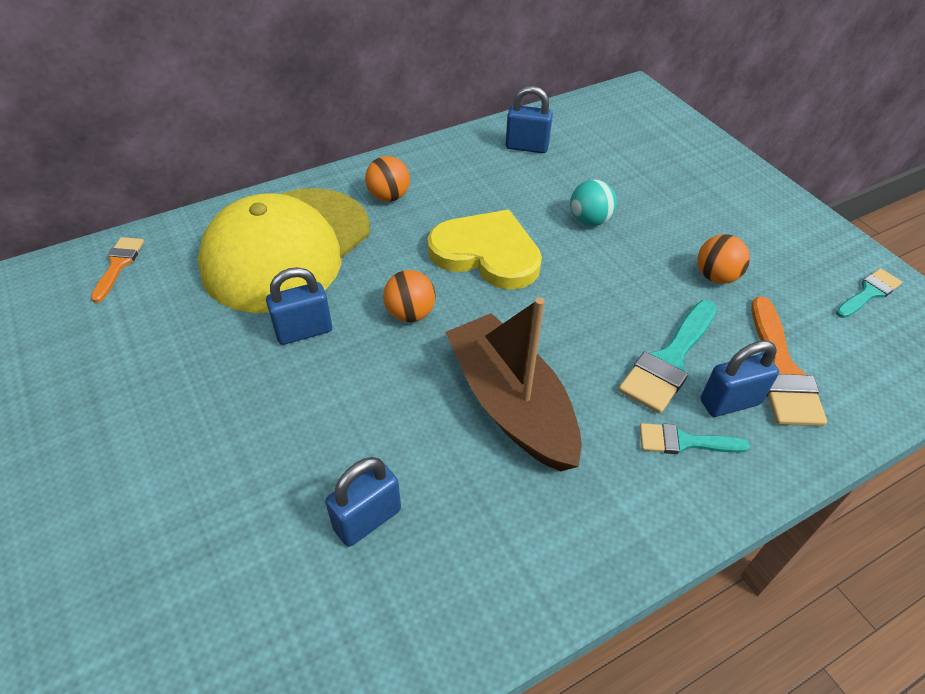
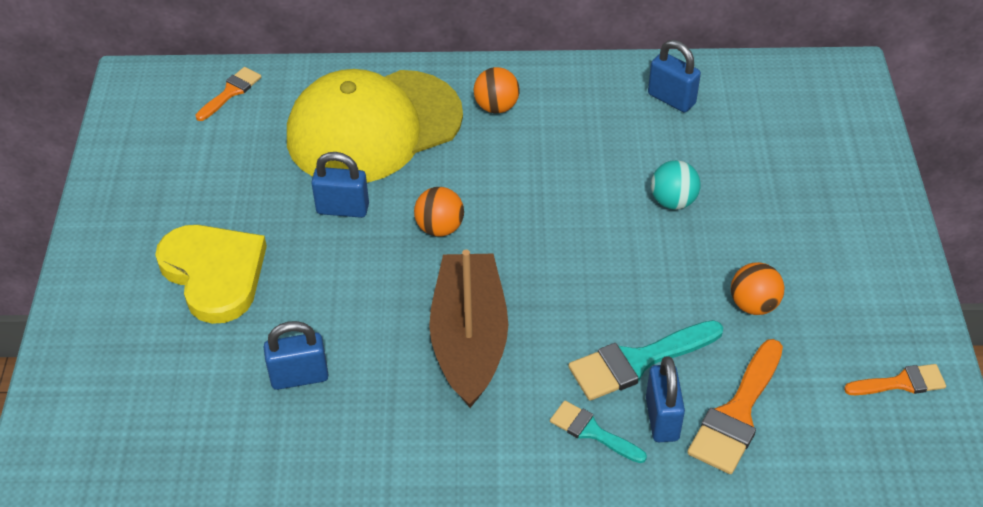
camera: 30 degrees right, 0 degrees up
yellow heart [428,210,542,290] -> yellow heart moved to [155,225,267,324]
blue padlock [700,340,779,417] -> blue padlock turned 75 degrees clockwise [646,356,685,442]
turquoise brush [836,268,902,318] -> orange brush [844,364,946,395]

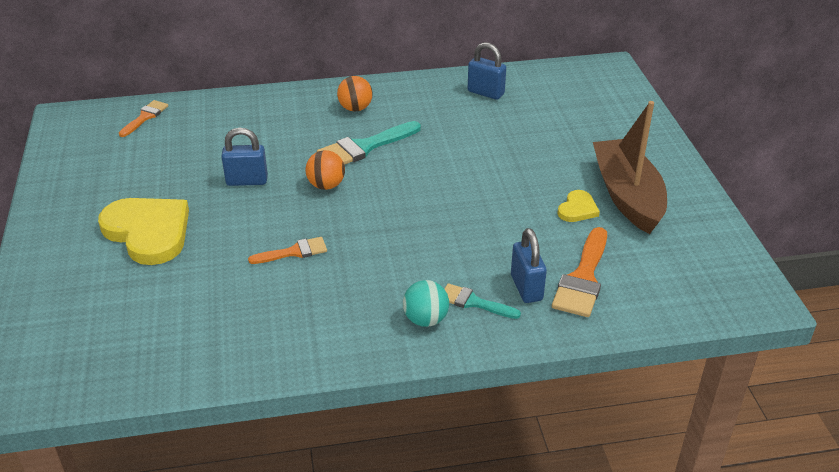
camera: 10 degrees left, 10 degrees down
blue padlock [264,321,329,390] -> none
yellow cap [287,69,463,183] -> none
brown boat [429,250,508,408] -> brown boat moved to [593,101,667,234]
turquoise brush [568,320,723,401] -> turquoise brush moved to [317,121,421,165]
turquoise ball [651,160,701,210] -> turquoise ball moved to [403,280,449,327]
orange ball [731,262,784,315] -> yellow heart [558,190,600,222]
orange brush [844,364,946,395] -> orange brush moved to [248,237,327,264]

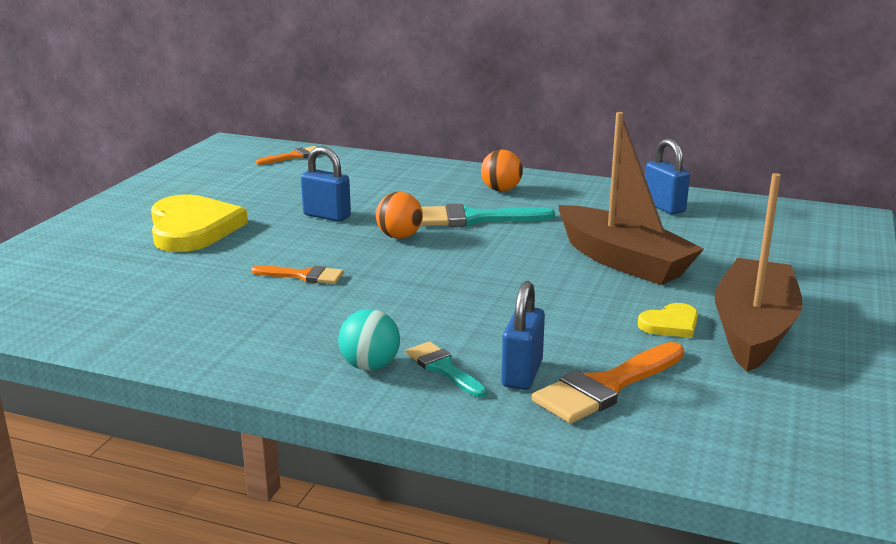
camera: 30 degrees right, 15 degrees down
none -> brown boat [558,112,704,285]

